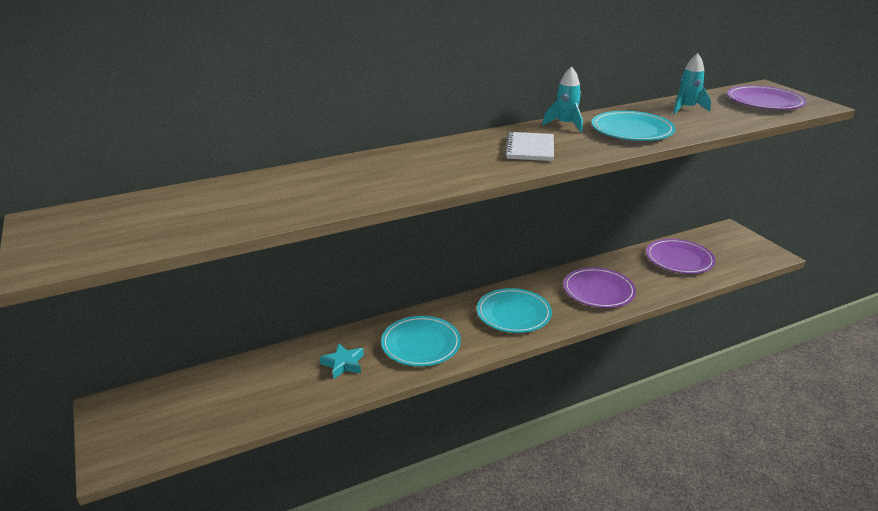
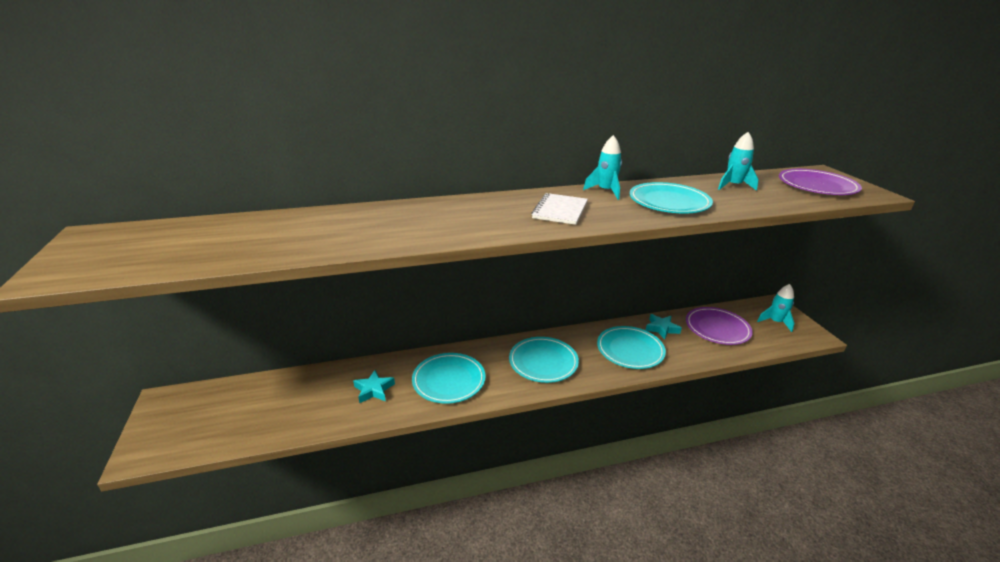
camera: 10 degrees right, 0 degrees up
purple plate [563,267,636,308] -> turquoise plate [597,326,666,369]
none -> turquoise star [645,314,682,340]
none -> turquoise rocket [757,284,794,332]

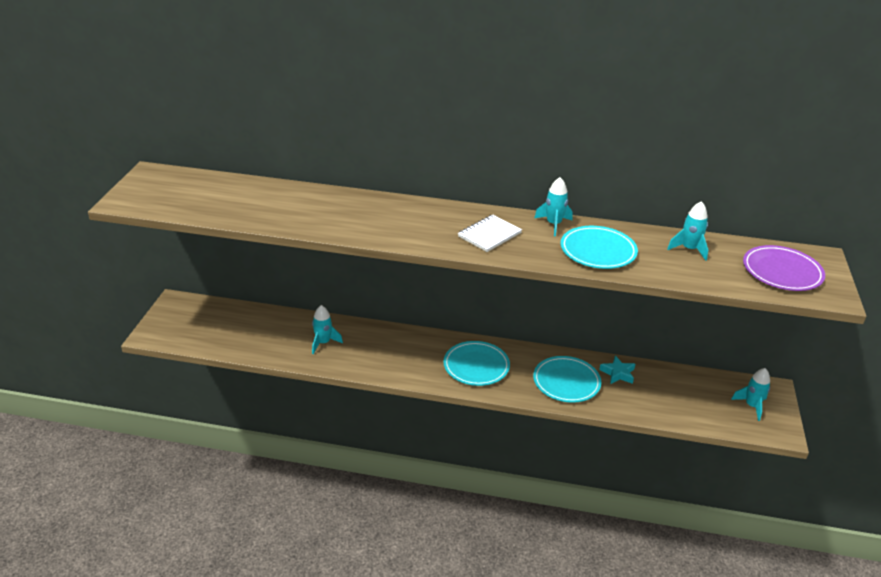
camera: 25 degrees right, 5 degrees up
turquoise star [353,370,395,403] -> turquoise rocket [312,305,343,354]
turquoise plate [412,353,486,404] -> none
purple plate [686,307,753,345] -> none

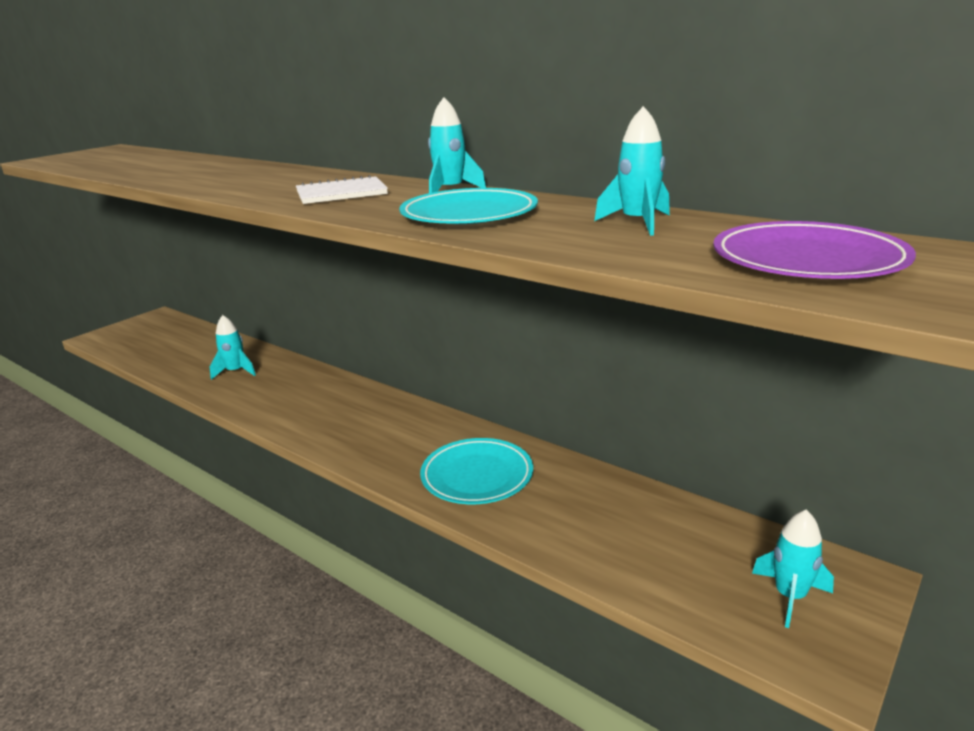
camera: 30 degrees right, 10 degrees down
turquoise plate [443,341,510,386] -> none
turquoise star [599,356,635,384] -> none

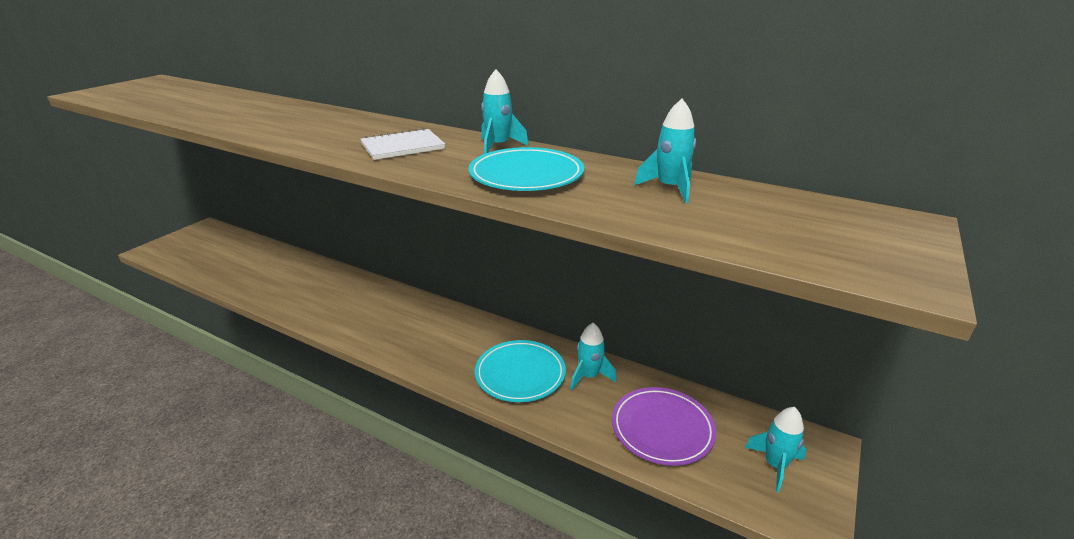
camera: 10 degrees left, 5 degrees up
turquoise rocket [210,315,256,380] -> turquoise rocket moved to [571,323,616,390]
purple plate [713,221,916,279] -> purple plate moved to [612,387,716,466]

